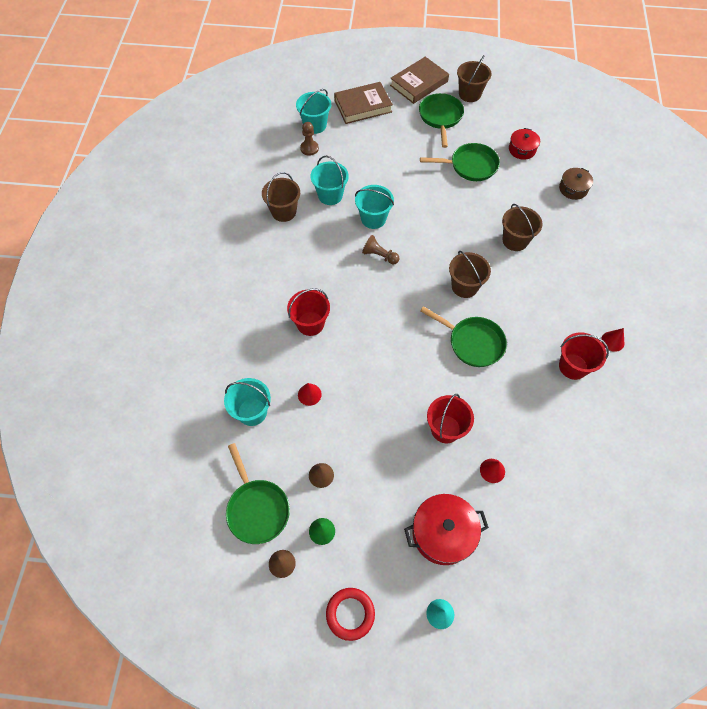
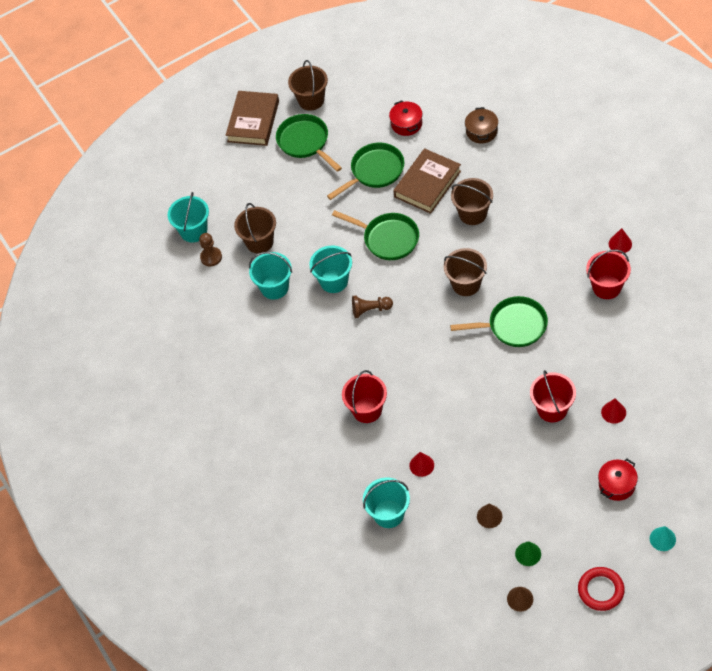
camera: 30 degrees left, 5 degrees down
green pan [226,443,290,544] -> green pan moved to [332,210,419,260]
brown bucket [262,172,300,222] -> brown bucket moved to [234,203,276,254]
brown book [334,82,393,124] -> brown book moved to [393,148,461,214]
red pot [404,494,489,565] -> red pot [598,459,638,501], size x0.62

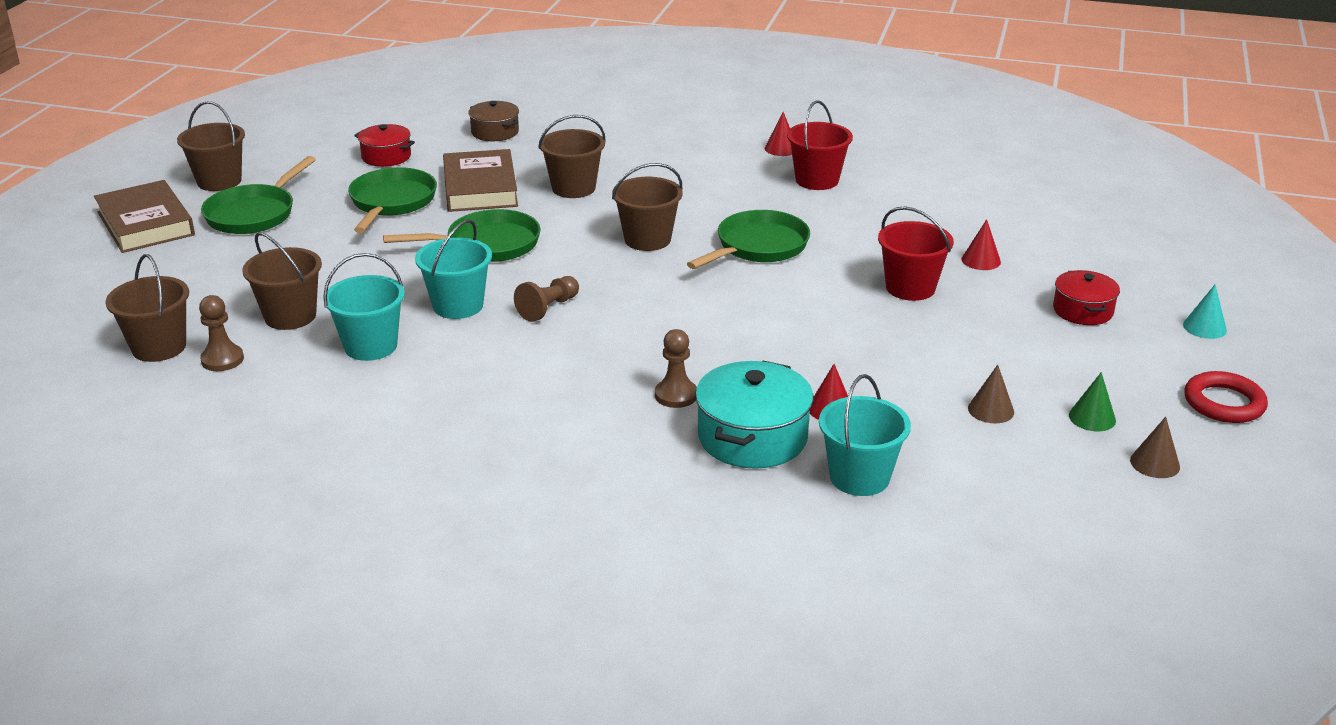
camera: 50 degrees left, 25 degrees down
turquoise bucket [168,192,209,242] -> brown bucket [106,254,189,362]
green pan [276,114,342,172] -> green pan turned 75 degrees counterclockwise [201,156,316,234]
red bucket [342,370,387,423] -> brown pawn [655,329,697,408]
none -> turquoise pot [695,361,813,469]

